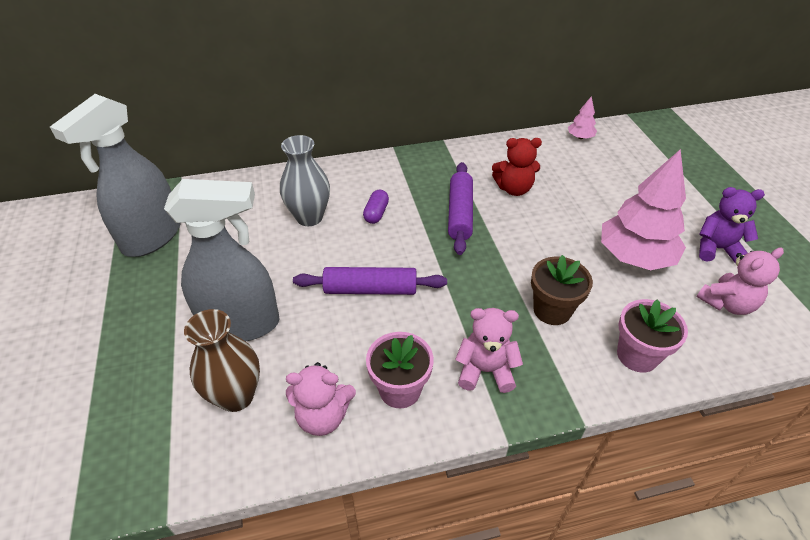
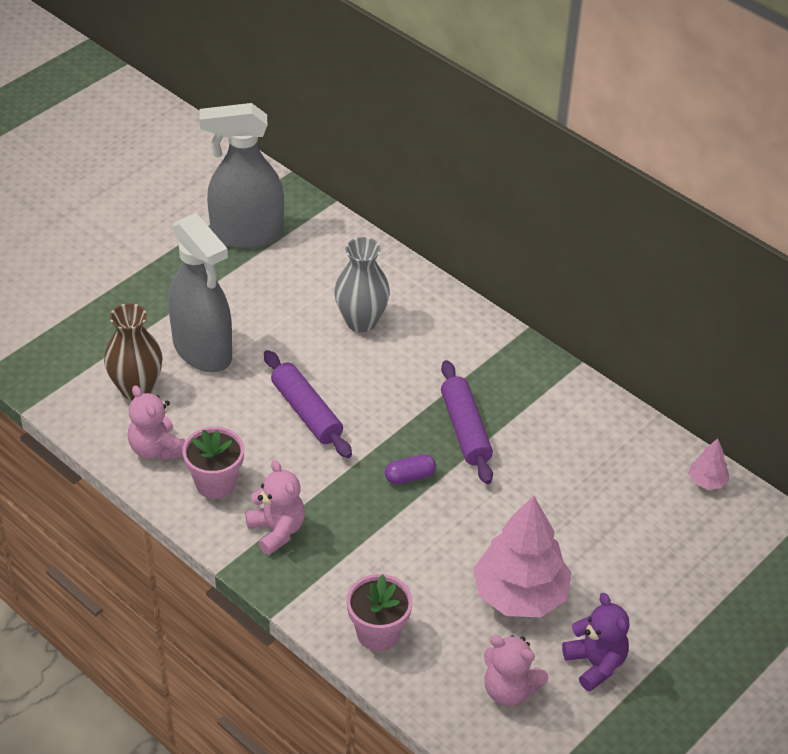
camera: 55 degrees right, 0 degrees up
purple capsule [363,190,389,224] -> purple capsule moved to [385,454,436,484]
purple rolling pin [448,162,473,255] -> purple rolling pin turned 75 degrees counterclockwise [441,360,493,484]
red teddy bear [492,138,542,196] -> none
brown flower pot [531,255,593,325] -> none

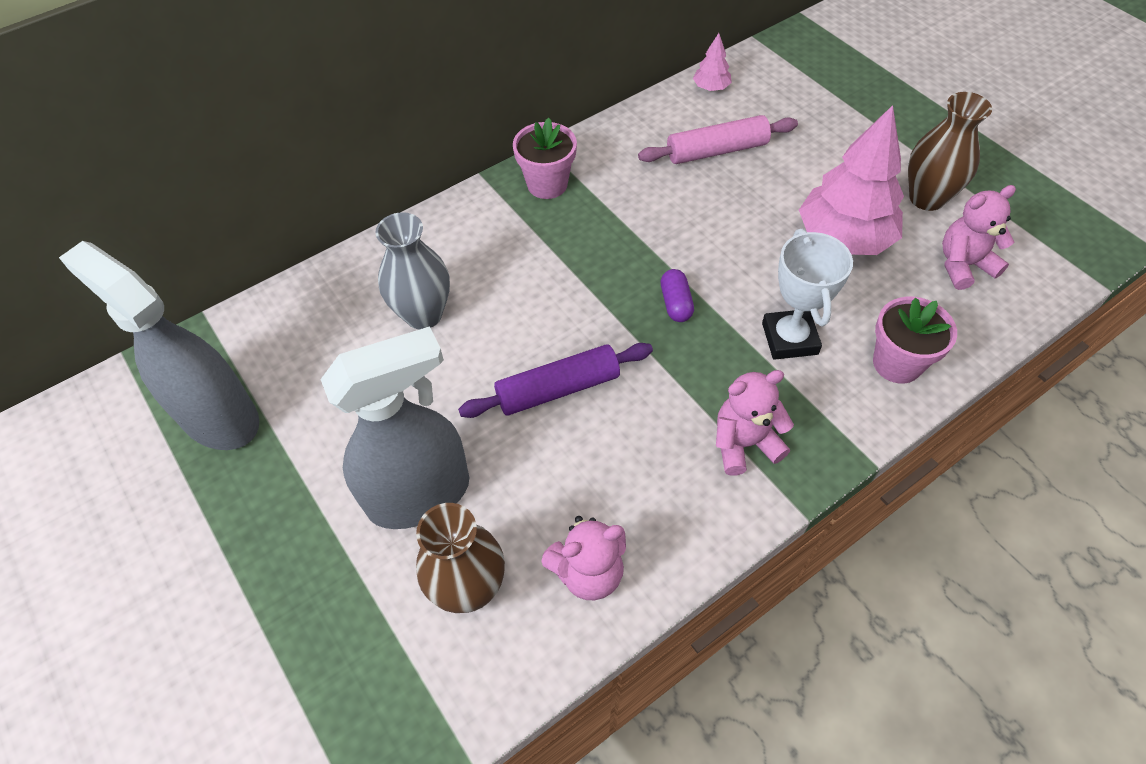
camera: 75 degrees left, 10 degrees up
pink flower pot [183,427,244,499] -> pink flower pot moved to [513,118,577,199]
grey spray bottle [200,103,284,249] -> grey spray bottle turned 120 degrees clockwise [59,241,259,450]
purple rolling pin [441,360,493,484] -> none
pink teddy bear [484,635,549,706] -> pink teddy bear turned 150 degrees counterclockwise [942,185,1016,290]
purple teddy bear [562,593,630,692] -> brown vase [908,92,992,211]
none -> pink rolling pin [638,115,798,164]
none -> white trophy [762,229,853,360]

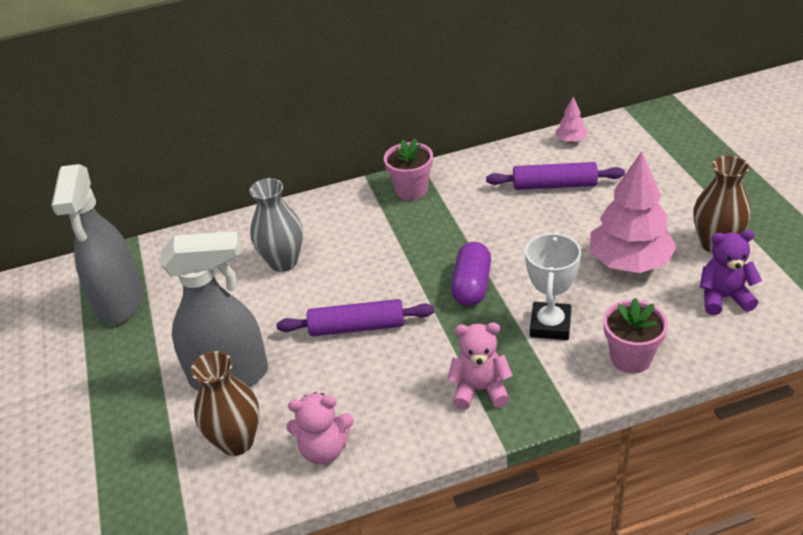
camera: 20 degrees right, 15 degrees down
grey spray bottle [59,241,259,450] -> grey spray bottle turned 150 degrees counterclockwise [51,164,143,325]
pink rolling pin [638,115,798,164] -> purple rolling pin [486,162,625,190]
purple capsule [661,269,694,322] -> purple capsule [451,242,491,306], size x1.61
pink teddy bear [942,185,1016,290] -> purple teddy bear [700,230,762,315]

